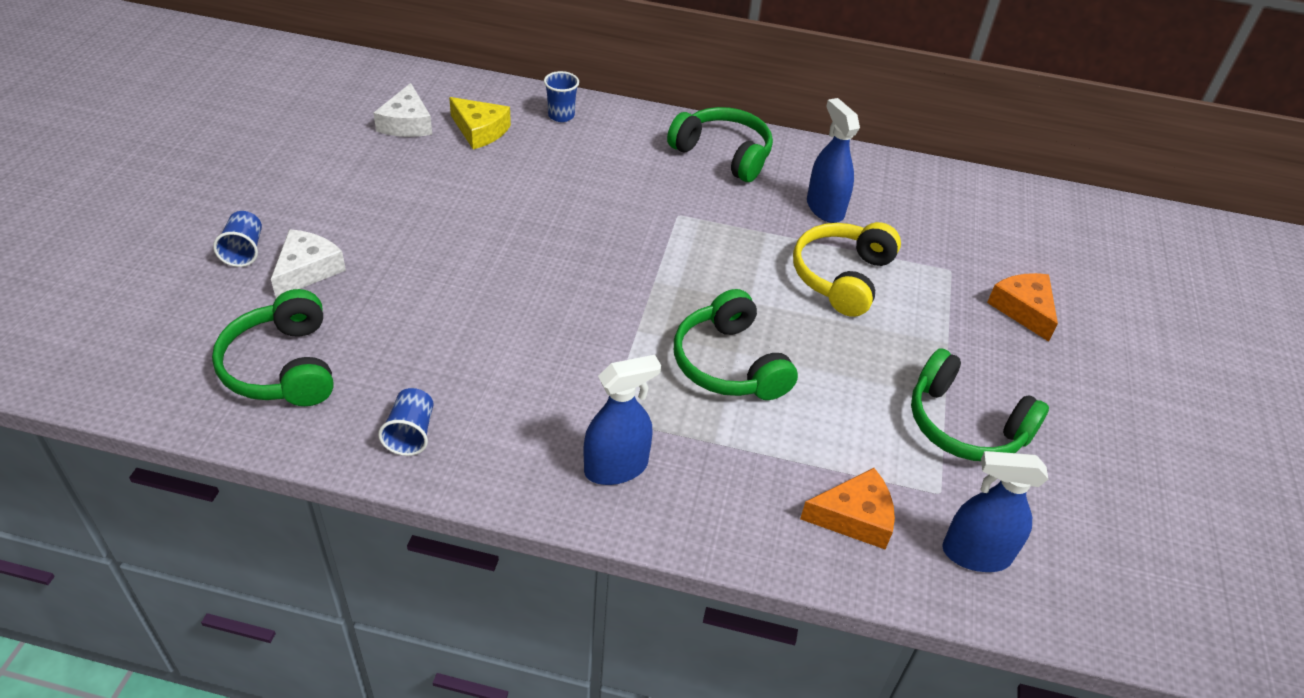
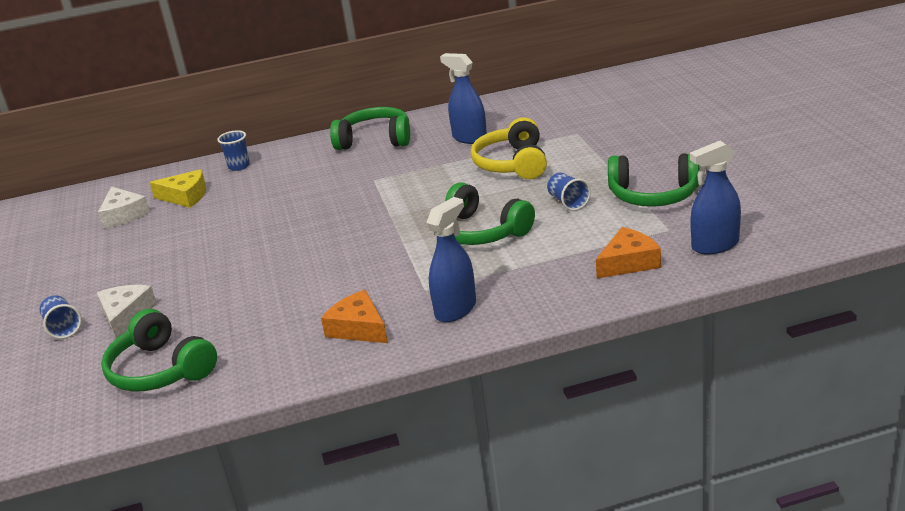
camera: 20 degrees left, 15 degrees down
blue cup [378,388,434,456] -> blue cup moved to [547,172,591,211]
orange cheese [987,273,1058,342] -> orange cheese moved to [321,290,388,343]

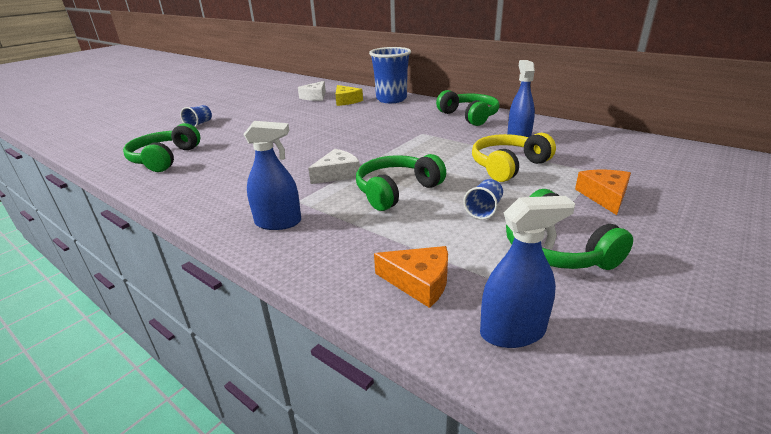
camera: 50 degrees right, 0 degrees up
white cheese [97,285,157,338] -> white cheese moved to [308,149,360,184]
blue cup [217,130,250,171] -> blue cup [369,47,411,103], size x2.13
orange cheese [321,290,388,343] -> orange cheese moved to [575,170,631,215]
green headphones [445,182,535,245] -> green headphones turned 45 degrees clockwise [356,154,446,211]
blue spray bottle [690,141,741,254] -> blue spray bottle turned 135 degrees clockwise [480,196,575,348]

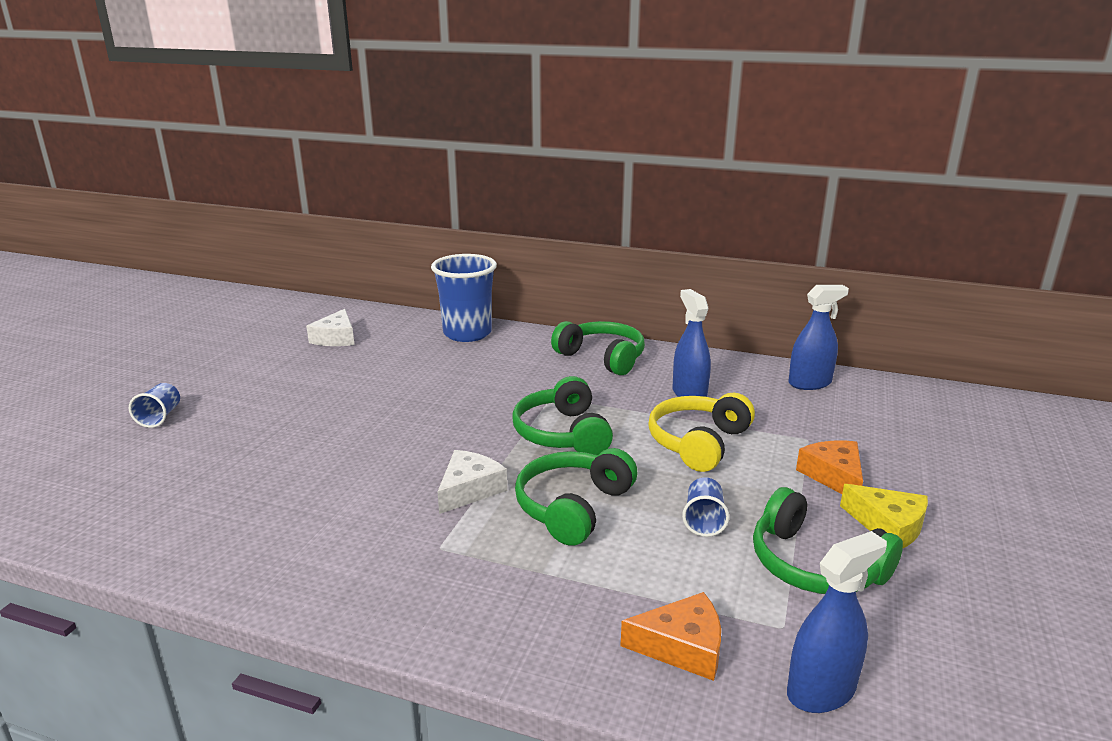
camera: 20 degrees left, 5 degrees down
green headphones [123,123,201,172] -> green headphones moved to [512,376,613,455]
blue spray bottle [243,121,301,230] -> blue spray bottle moved to [788,285,849,390]
yellow cheese [335,85,363,106] -> yellow cheese moved to [840,484,928,548]

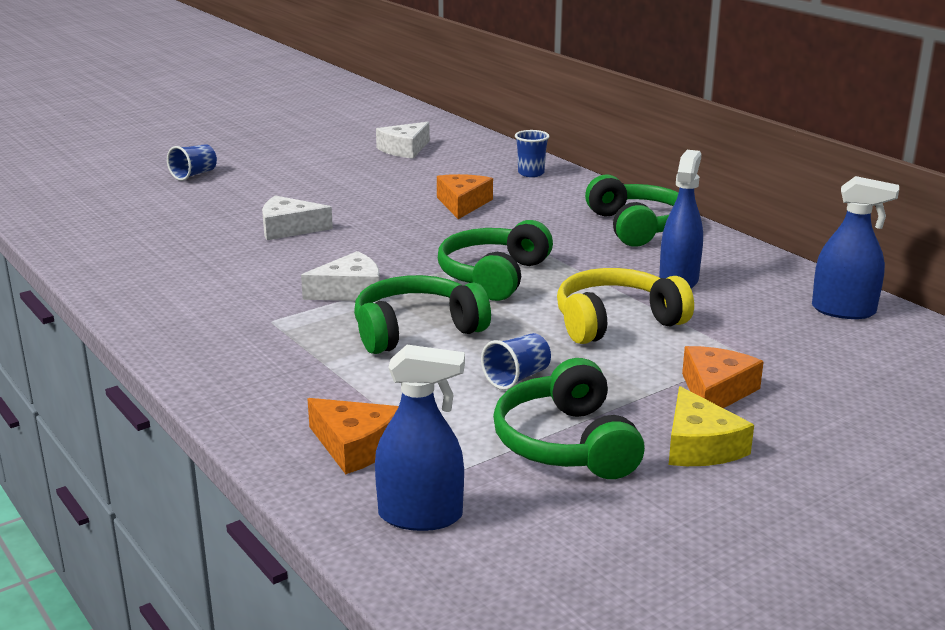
camera: 35 degrees right, 0 degrees up
blue cup [431,254,497,342] -> blue cup [515,130,550,177], size x0.47
none -> white cheese [262,195,333,240]
none -> orange cheese [437,174,493,219]

